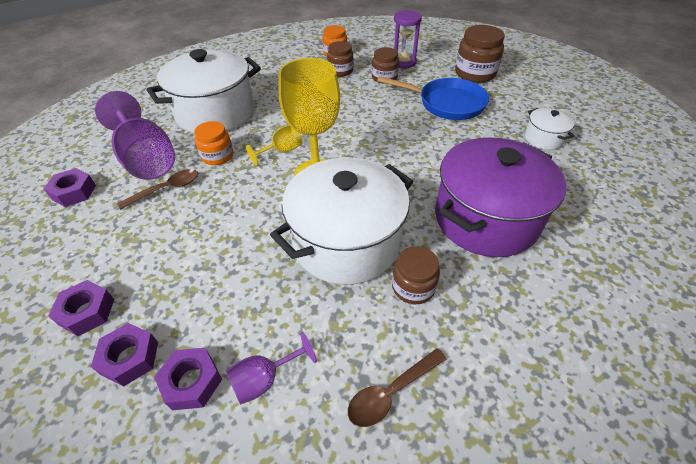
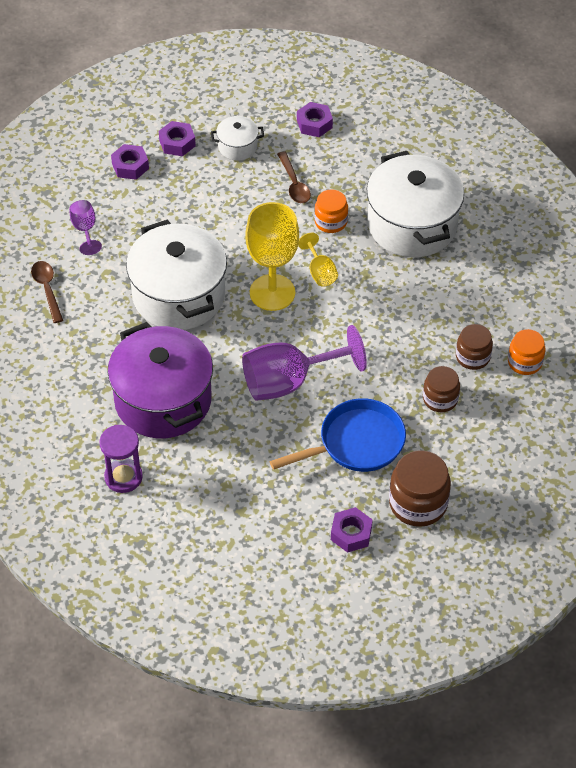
camera: 105 degrees right, 5 degrees up
purple goblet [95,91,175,180] -> purple goblet moved to [242,325,367,401]
purple nut [154,348,222,410] -> purple nut moved to [331,507,373,553]
blue pan [377,76,489,120] -> blue pan turned 150 degrees counterclockwise [270,398,406,472]
brown jar [392,246,440,304] -> none
purple hourglass [394,10,422,69] -> purple hourglass moved to [99,425,143,493]
white pot [525,108,575,150] -> white pot moved to [211,116,264,161]

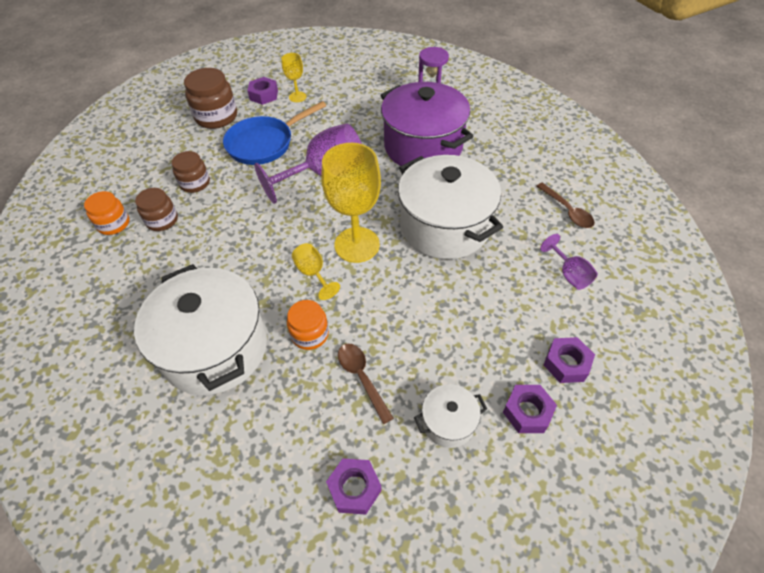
camera: 170 degrees right, 0 degrees up
none -> yellow goblet [282,53,306,102]

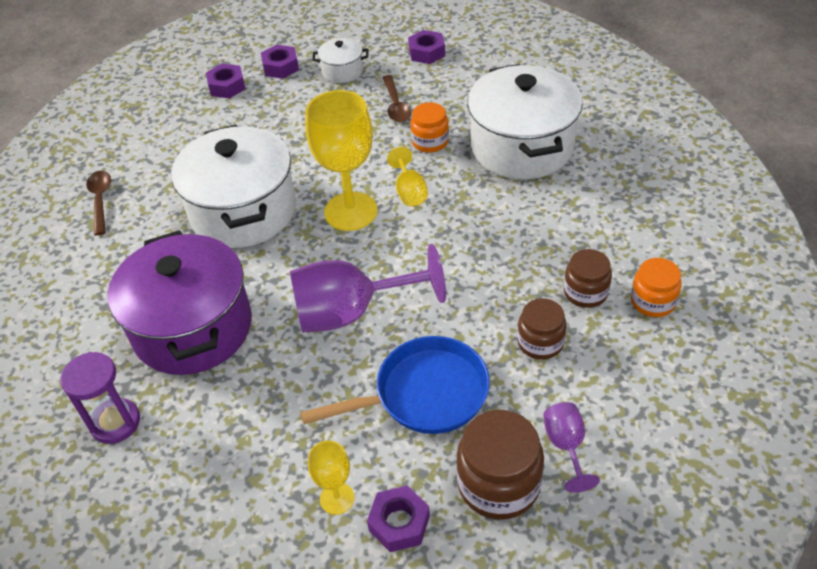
camera: 160 degrees left, 5 degrees down
purple goblet [540,234,598,290] -> purple goblet moved to [543,402,600,493]

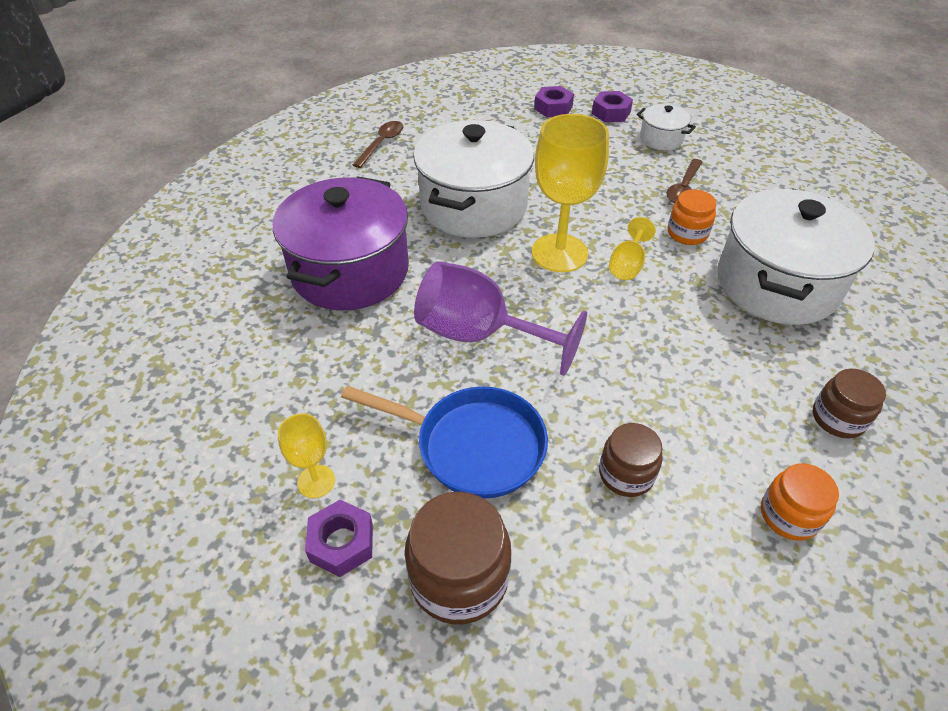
camera: 35 degrees right, 0 degrees up
purple hourglass [61,352,140,444] -> none
purple nut [408,30,445,64] -> none
purple goblet [543,402,600,493] -> none
brown jar [564,249,612,308] -> brown jar moved to [813,369,886,439]

